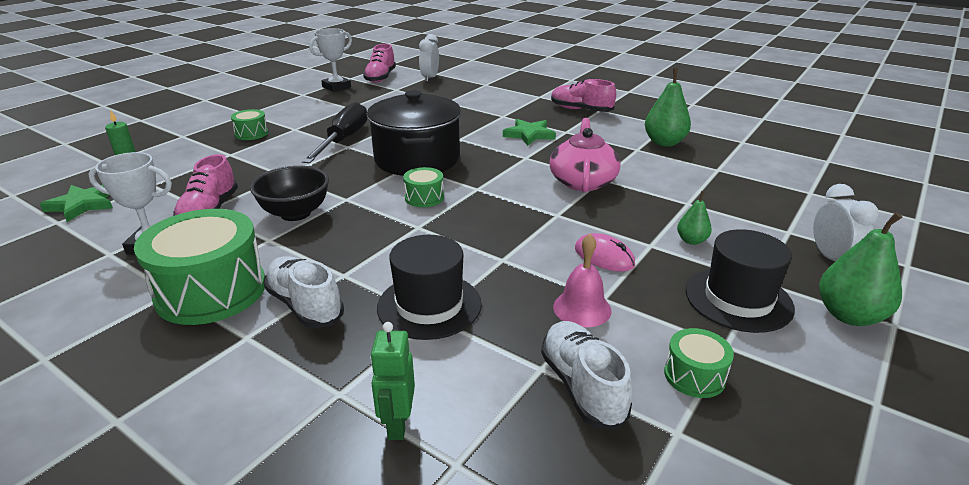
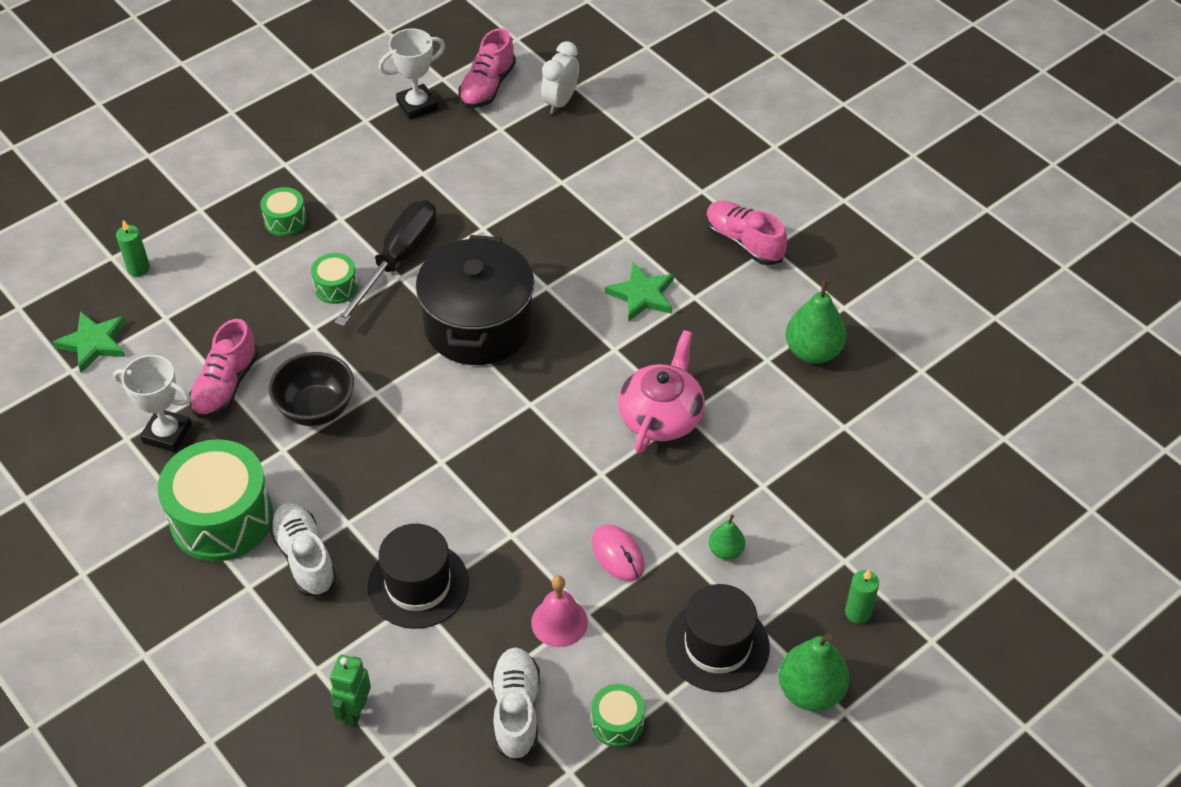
camera: 15 degrees right, 20 degrees up
green drum [403,167,444,207] -> green drum moved to [311,253,358,304]
white clock [813,184,879,261] -> green candle [845,569,879,624]

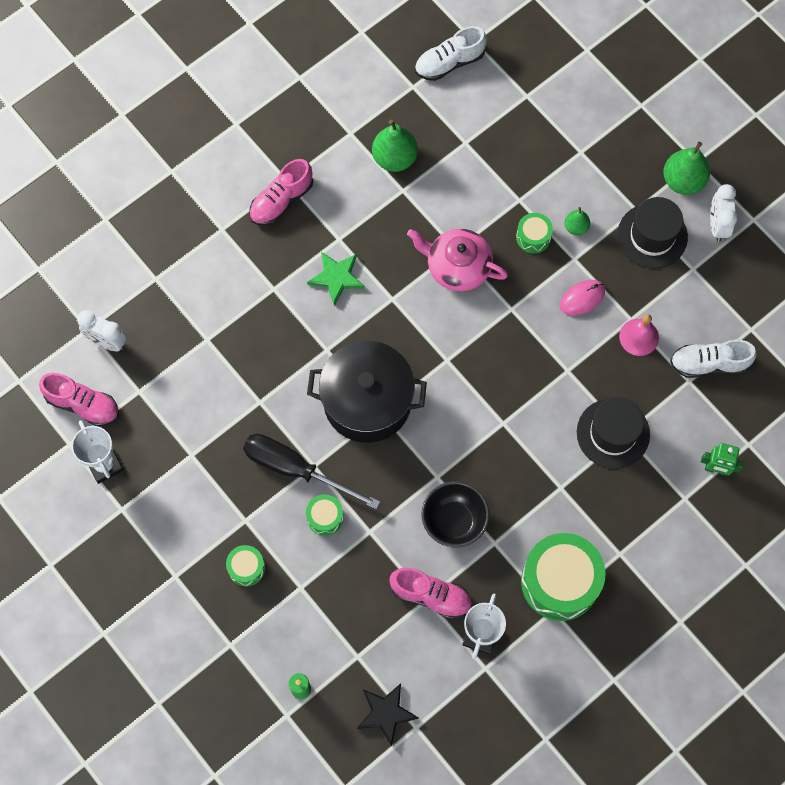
camera: 90 degrees left, 20 degrees up
green star [52,311,126,373] -> black star [357,683,419,746]
white shoe [269,503,337,597] -> white shoe moved to [415,26,487,81]
green drum [591,684,645,747] -> green drum moved to [516,213,553,253]
green candle [845,569,879,624] -> none
none -> white clock [710,184,737,242]

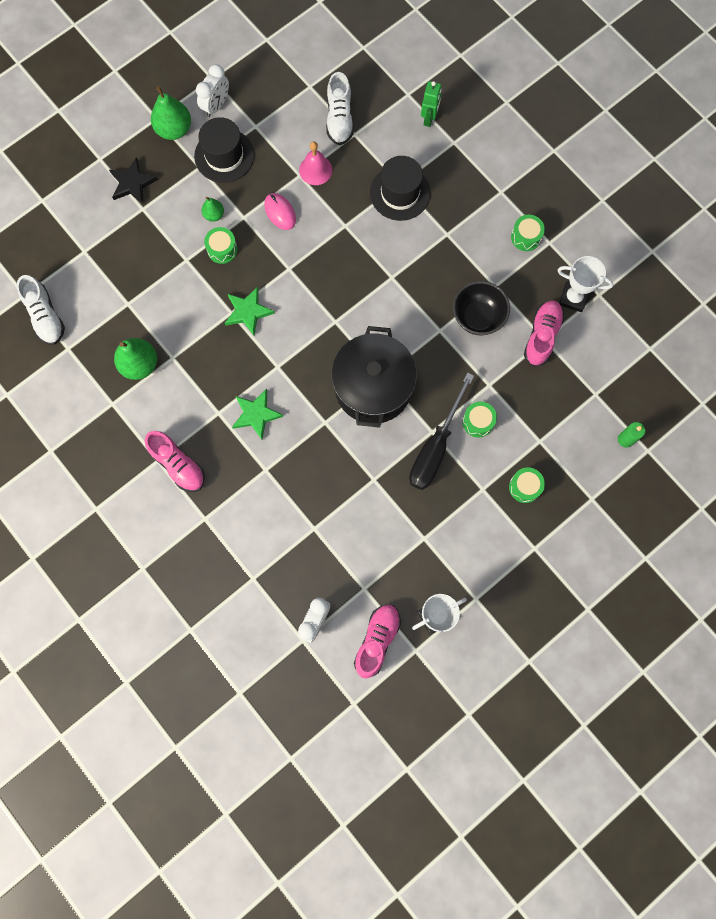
camera: 90 degrees left, 5 degrees up
black star [357,683,419,746] -> black star moved to [109,157,158,204]
pink teapot [407,229,508,291] -> green star [225,287,275,335]
green drum [521,533,606,621] -> green drum [511,215,545,251], size x0.47
white clock [710,184,737,242] -> white clock turned 60 degrees counterclockwise [196,64,229,117]

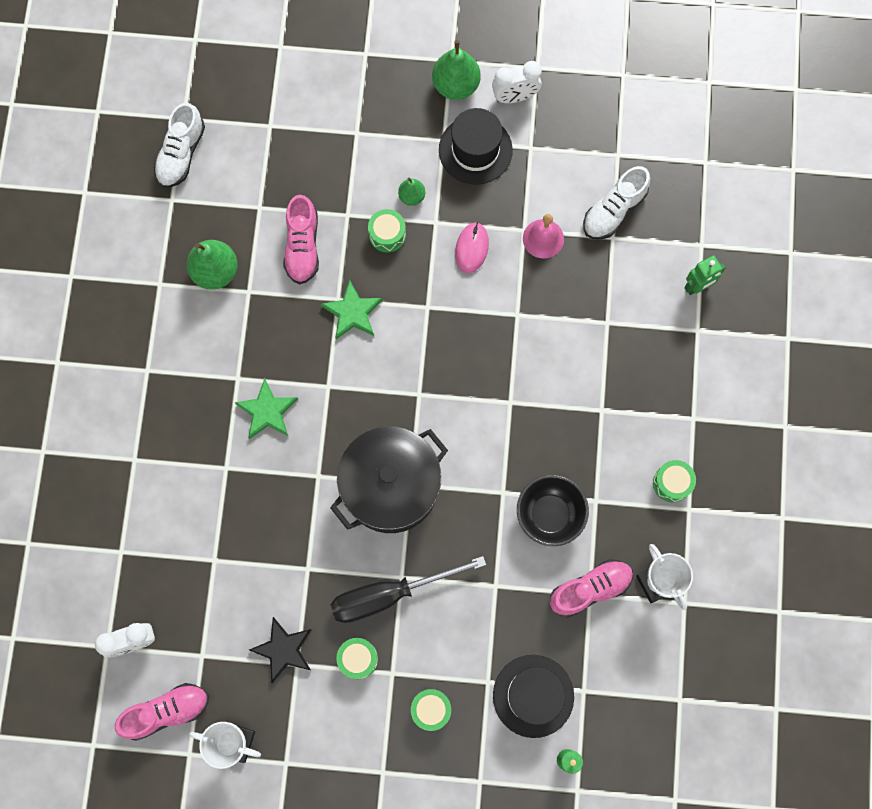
camera: 45 degrees right, 0 degrees up
black star [109,157,158,204] -> black star moved to [249,617,312,683]
pink shoe [145,431,205,492] -> pink shoe moved to [283,195,319,285]
black hat [370,156,431,221] -> black hat moved to [493,655,574,738]
green drum [462,401,497,437] -> green drum moved to [336,638,378,679]

